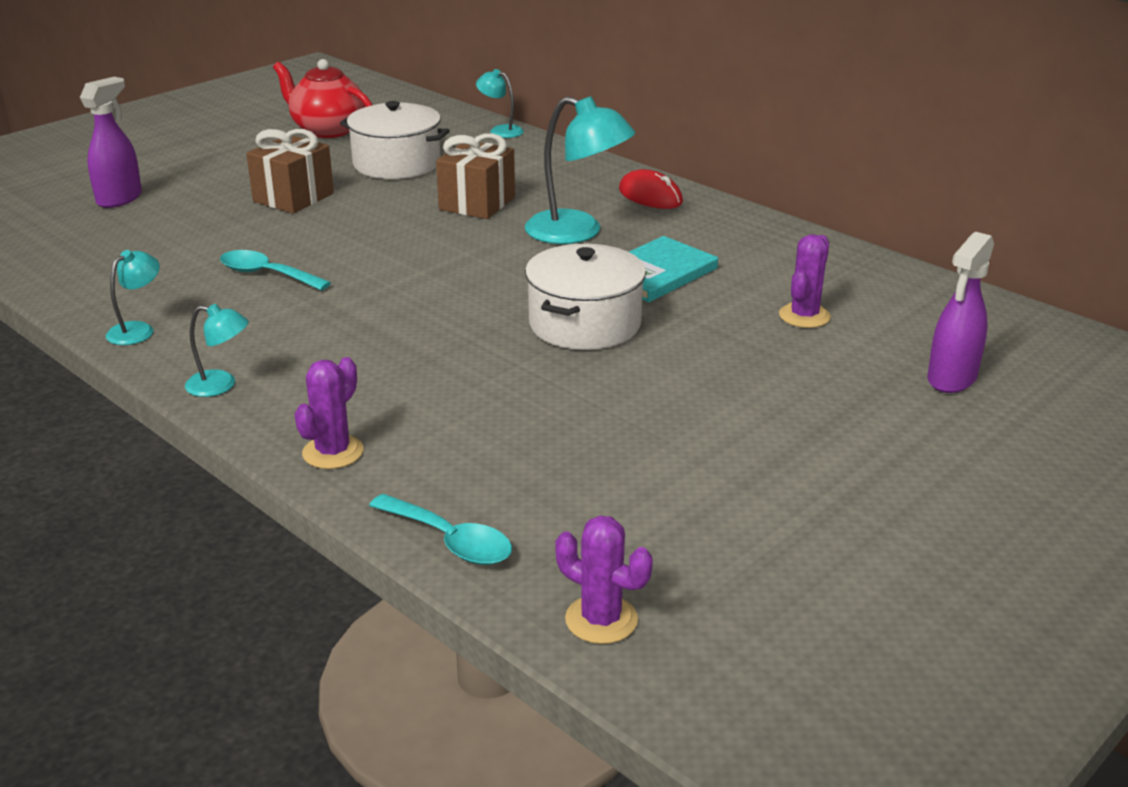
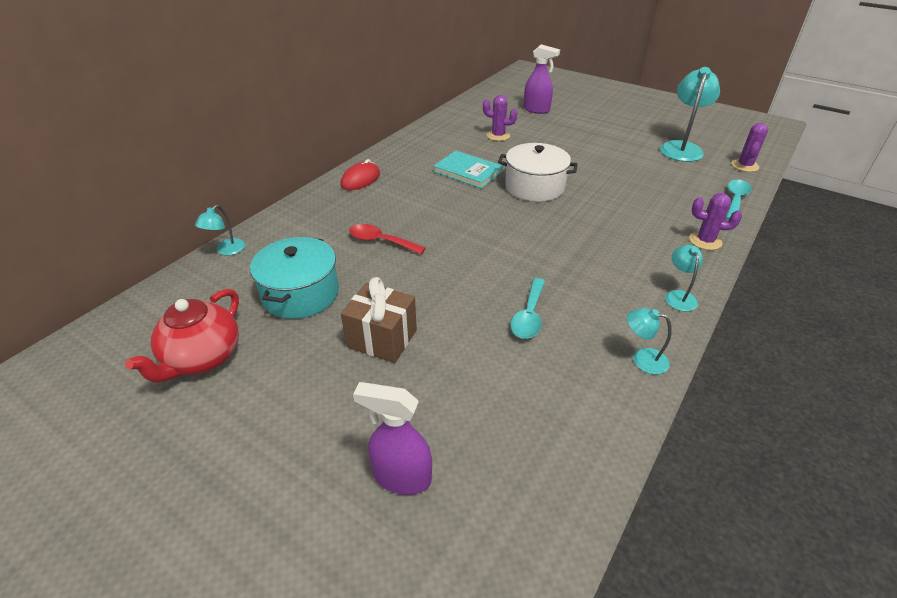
camera: 100 degrees left, 10 degrees up
white pot [340,101,450,179] -> turquoise pot [250,237,339,319]
brown gift [436,133,515,219] -> red spoon [349,224,426,254]
turquoise lamp [525,96,636,244] -> turquoise lamp moved to [660,67,720,162]

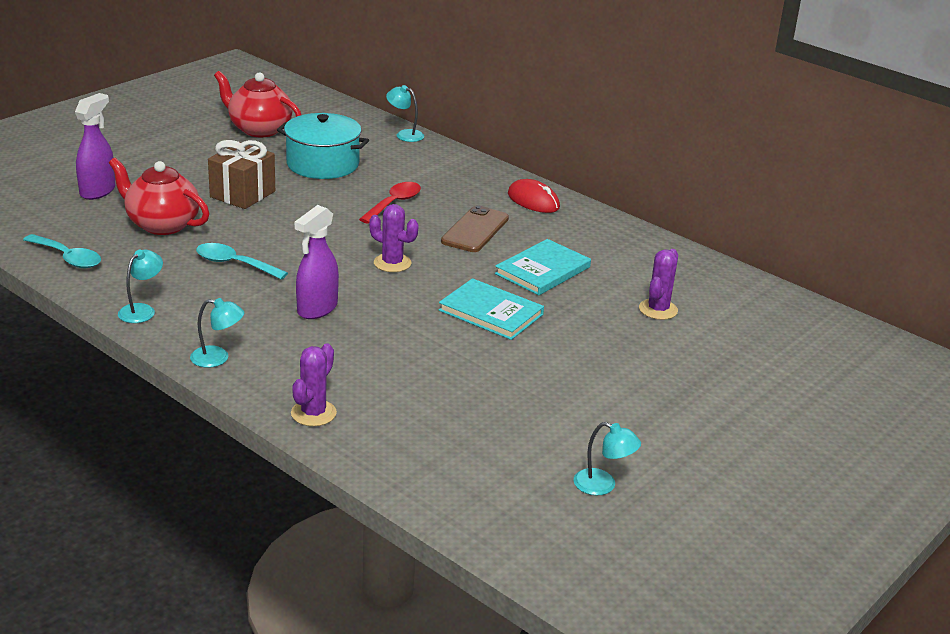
camera: 95 degrees right, 10 degrees down
white pot [498,143,578,202] -> turquoise book [439,278,544,340]
purple spray bottle [524,44,560,114] -> purple spray bottle moved to [294,205,339,319]
turquoise lamp [660,67,720,162] -> turquoise lamp [574,422,641,495], size x0.52
turquoise spoon [726,180,752,220] -> turquoise spoon moved to [23,234,101,268]
purple cactus [732,123,768,172] -> purple cactus moved to [369,204,418,272]
none -> red teapot [109,158,209,235]
none -> brown phone [441,205,509,252]

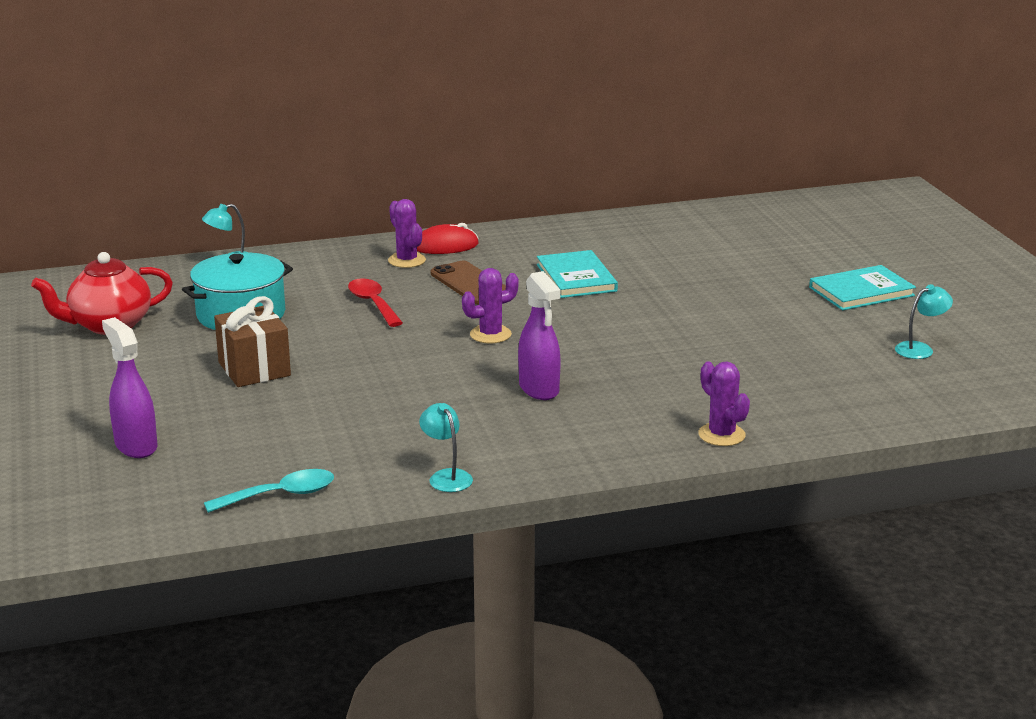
camera: 55 degrees left, 5 degrees down
red teapot [109,158,209,235] -> none
turquoise lamp [190,298,244,368] -> none
turquoise spoon [196,243,288,280] -> none
turquoise book [439,278,544,340] -> turquoise book moved to [809,265,916,310]
purple cactus [639,249,678,320] -> purple cactus moved to [388,199,426,268]

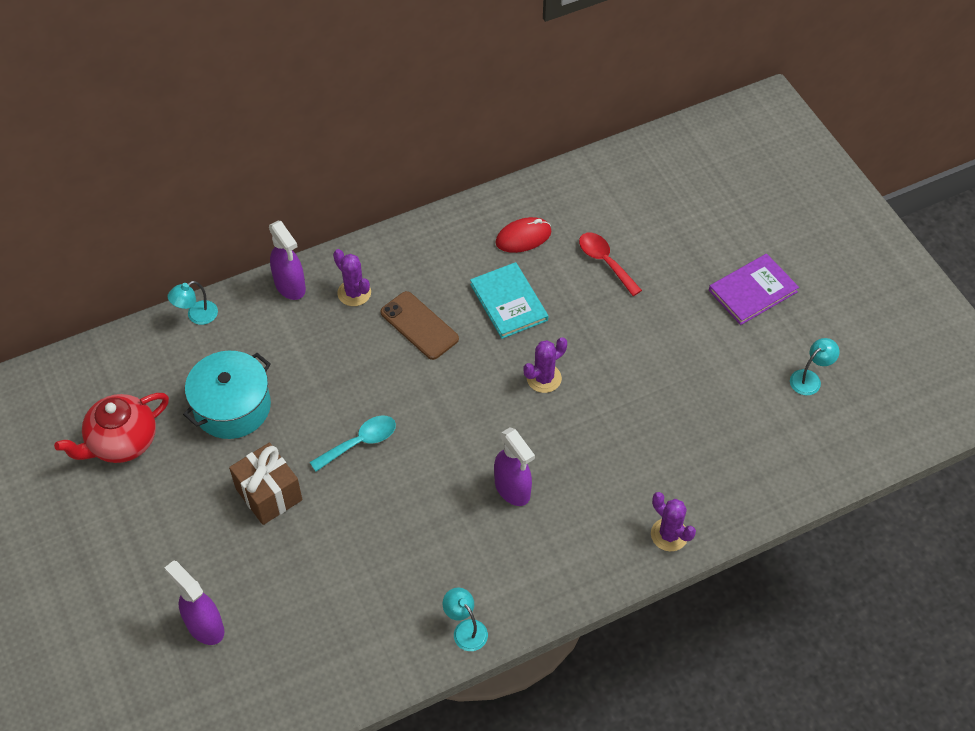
camera: 10 degrees left, 30 degrees up
turquoise spoon [204,469,334,513] -> turquoise spoon moved to [310,415,396,472]
red spoon [348,278,403,327] -> red spoon moved to [579,233,642,296]
red mouse [417,223,479,254] -> red mouse moved to [495,217,551,253]
purple cactus [462,268,519,343] -> purple cactus moved to [524,337,567,393]
turquoise book [809,265,916,310] -> purple book [709,254,799,325]
none -> purple spray bottle [269,221,306,300]

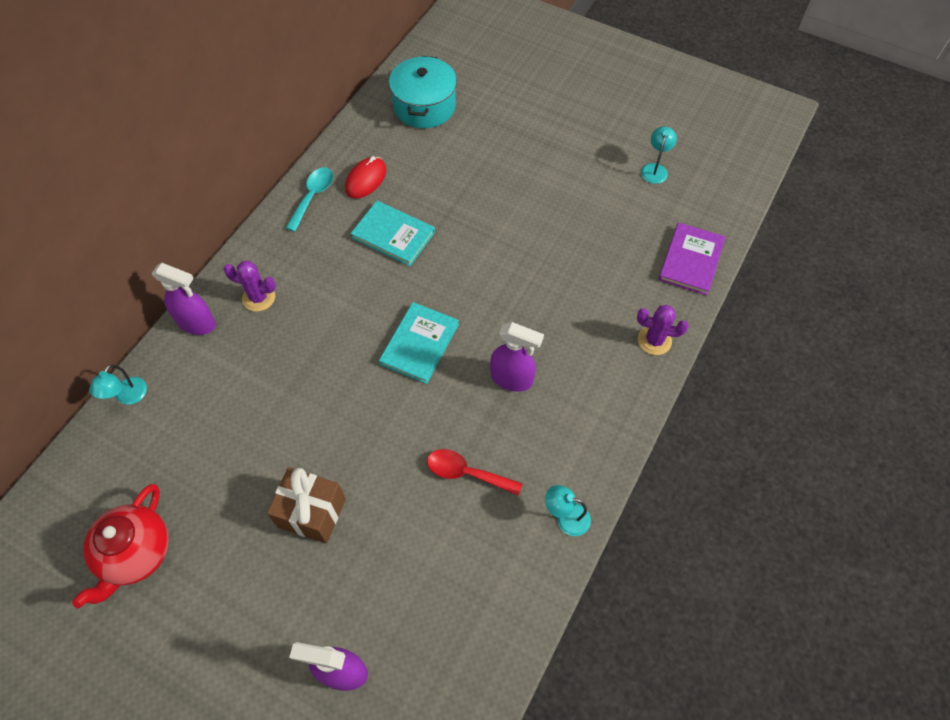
camera: 35 degrees left, 5 degrees up
turquoise pot [183,351,271,439] -> turquoise pot moved to [389,56,457,128]
turquoise spoon [310,415,396,472] -> turquoise spoon moved to [286,167,333,232]
brown phone [381,291,459,360] -> none
purple cactus [524,337,567,393] -> none
red spoon [579,233,642,296] -> red spoon moved to [427,449,522,496]
purple book [709,254,799,325] -> purple book moved to [659,223,726,295]
none -> turquoise book [379,302,459,384]

